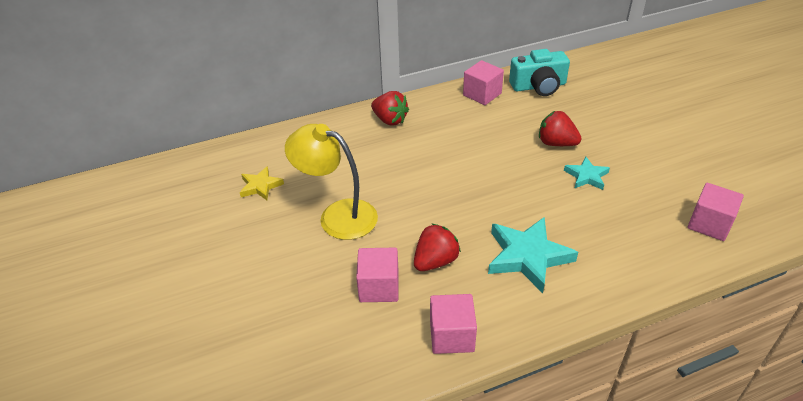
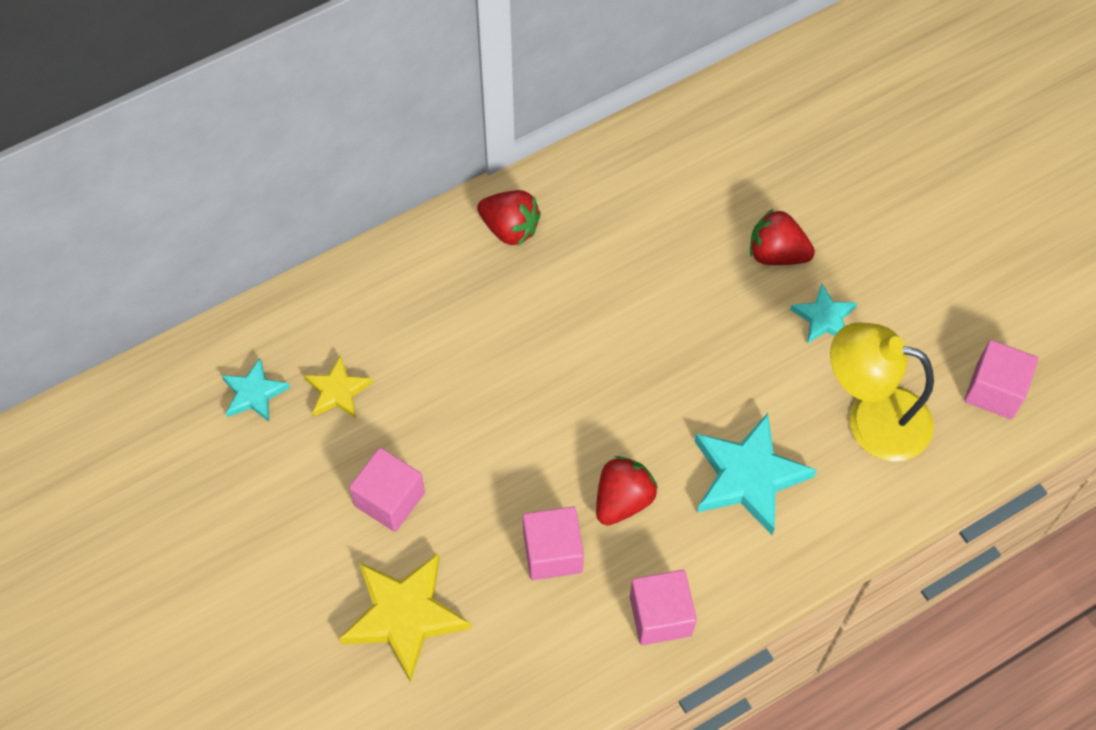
camera: 10 degrees left, 20 degrees up
yellow lamp [285,124,378,240] -> yellow lamp moved to [830,322,934,461]
pink cube [463,60,504,105] -> pink cube moved to [349,448,425,532]
turquoise camera [509,49,570,96] -> none
none -> turquoise star [222,358,290,422]
none -> yellow star [339,554,471,683]

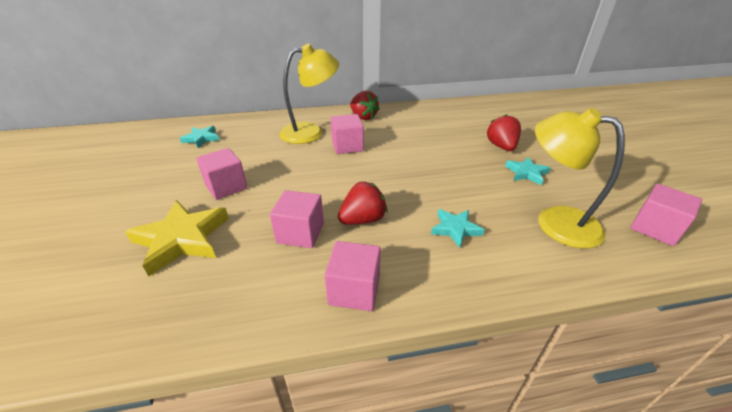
camera: 20 degrees right, 25 degrees down
yellow star [304,355,373,418] -> none
turquoise star [694,413,817,535] -> turquoise star [431,209,484,248], size x0.56
red strawberry [750,209,815,265] -> red strawberry turned 45 degrees clockwise [487,114,521,151]
none -> yellow lamp [279,44,339,144]
none -> pink cube [331,114,364,154]

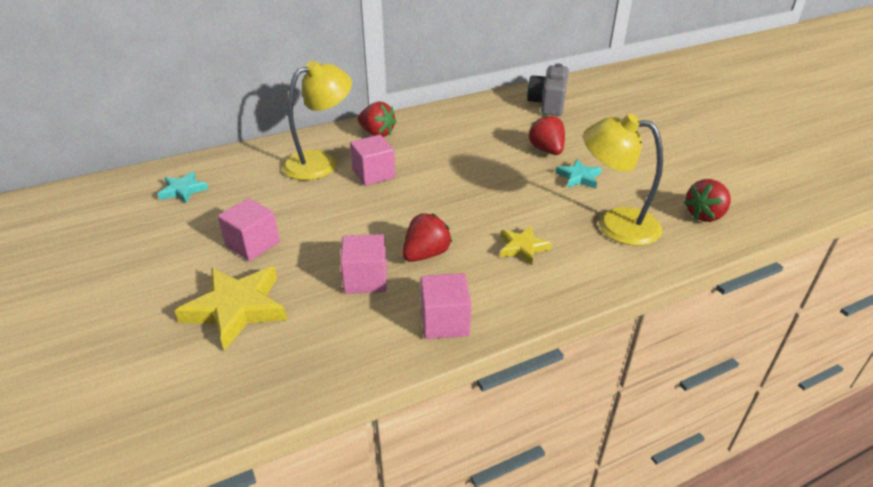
camera: 15 degrees left, 0 degrees up
turquoise star [431,209,484,248] -> yellow star [500,226,552,265]
pink cube [631,184,702,246] -> red strawberry [684,179,731,222]
none -> grey camera [527,63,569,116]

